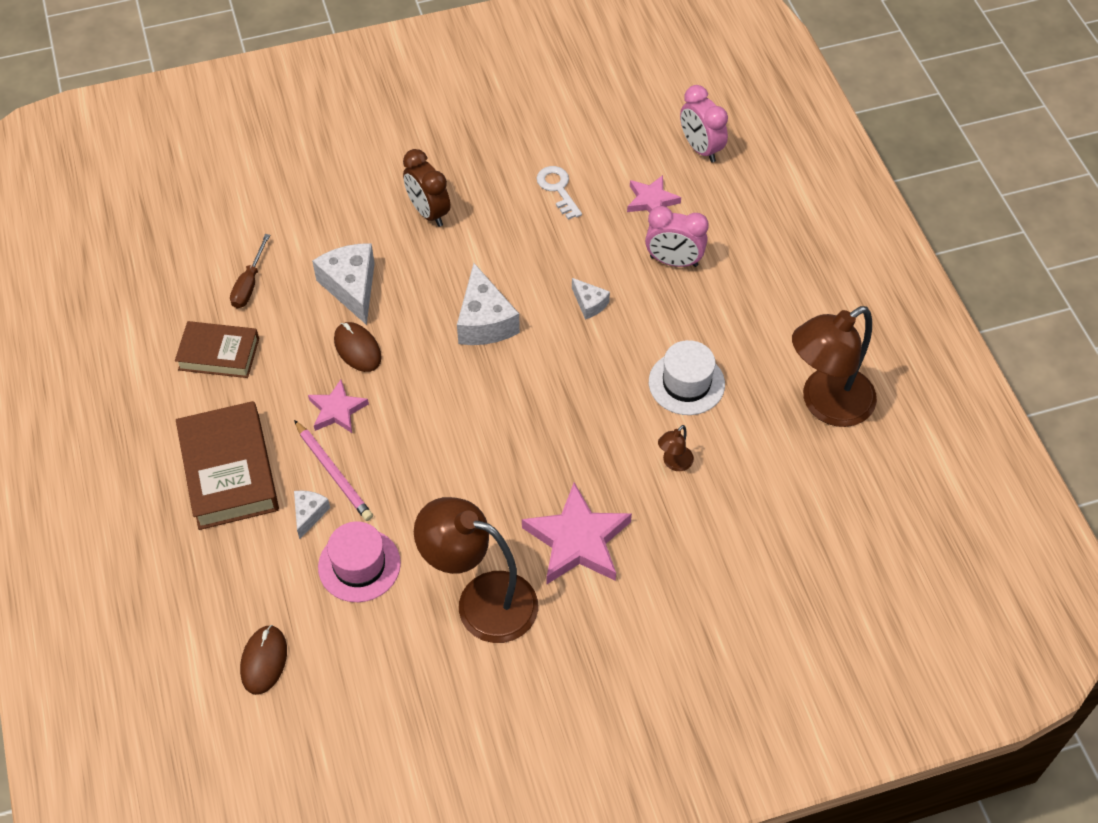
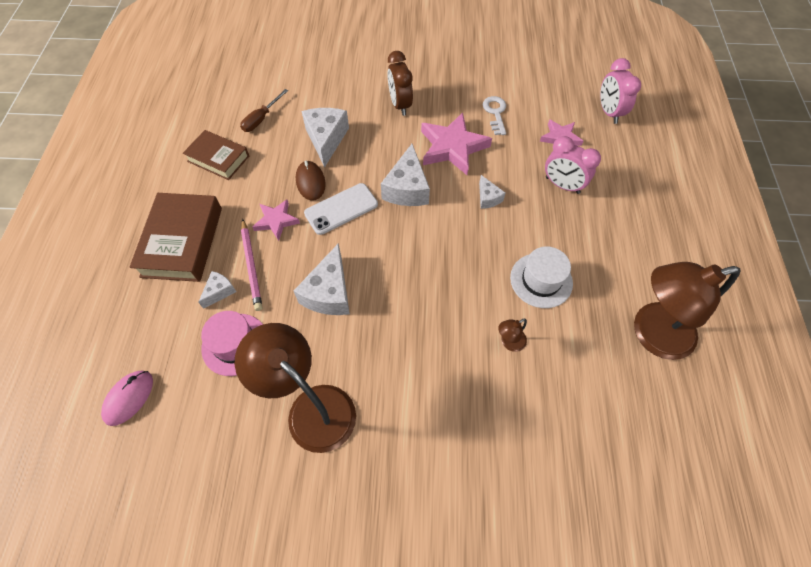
camera: 20 degrees right, 5 degrees up
brown mouse [240,625,287,695] -> pink mouse [101,370,153,426]
pink star [522,482,632,584] -> pink star moved to [421,112,492,175]
none -> white cheese [294,244,350,315]
none -> white phone [304,183,378,235]

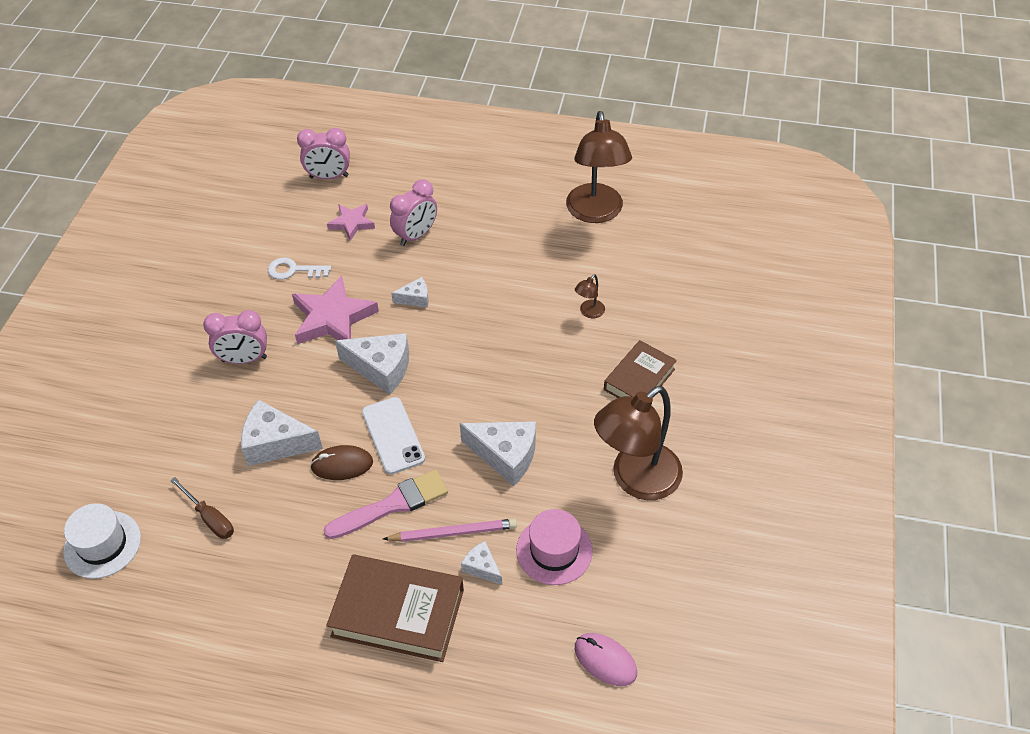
camera: 80 degrees left, 10 degrees down
brown book [183,130,249,180] -> brown book moved to [604,340,677,398]
pink star [252,199,300,241] -> pink brush [323,469,448,539]
brown clock [387,51,413,116] -> pink clock [203,310,267,364]
brown lamp [498,318,527,352] -> brown lamp turned 60 degrees clockwise [575,274,605,318]
white hat [510,246,573,308] -> white hat moved to [63,503,141,579]

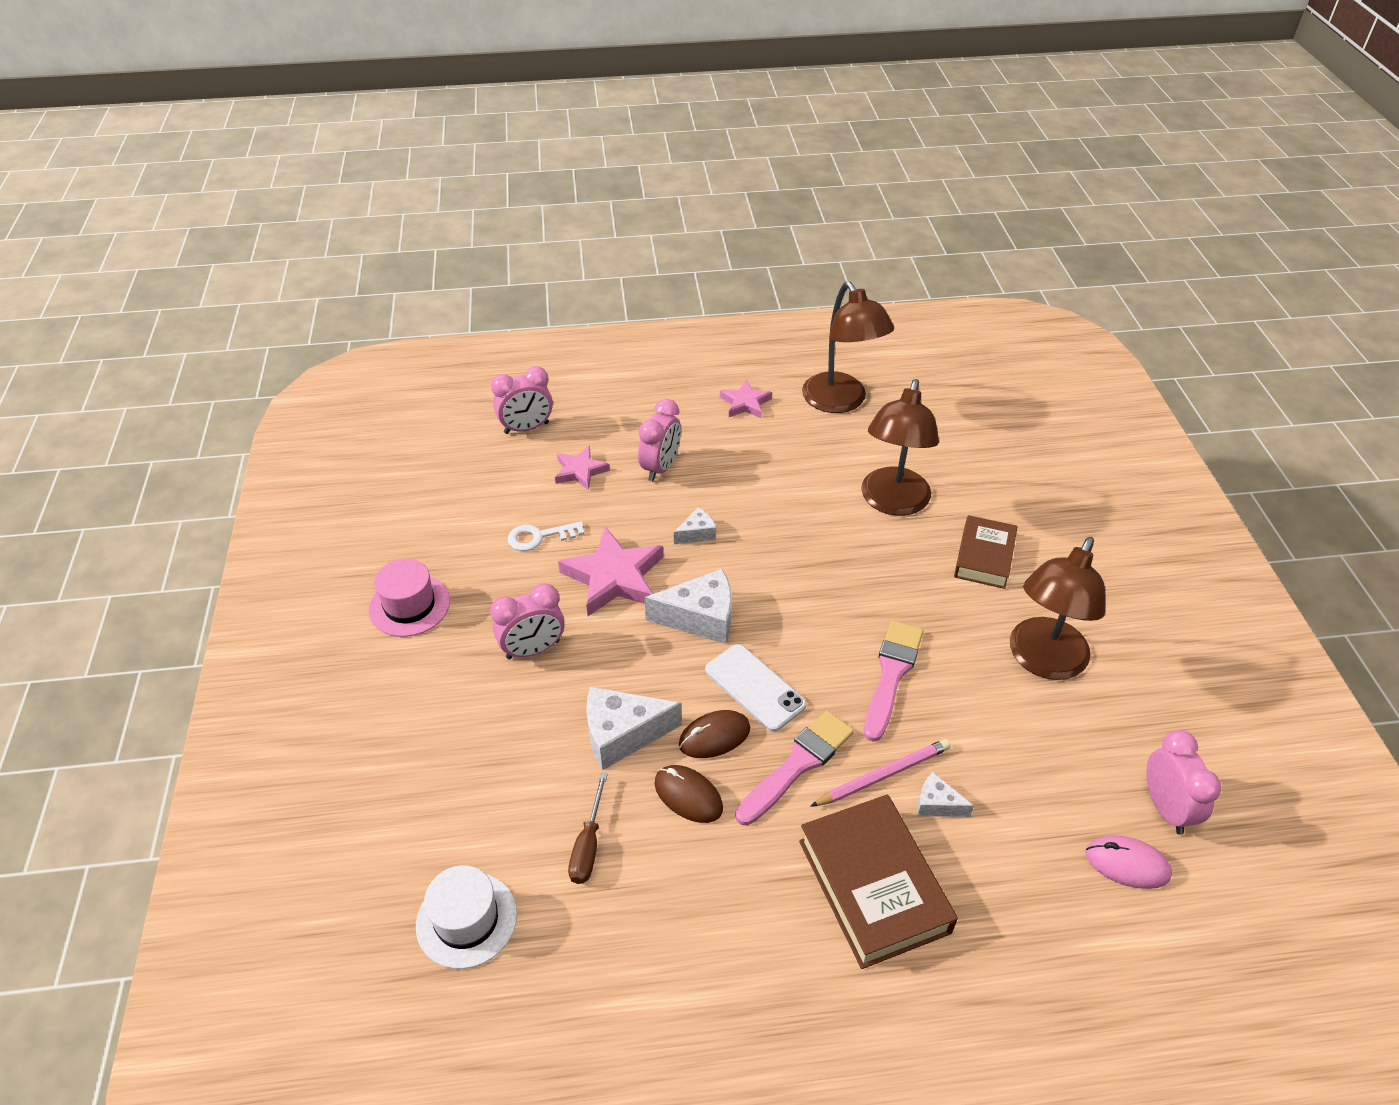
camera: 20 degrees left, 5 degrees down
brown screwdriver [170,477,234,539] -> brown screwdriver turned 75 degrees clockwise [568,773,607,884]
brown book [326,554,464,662] -> brown book turned 75 degrees clockwise [799,794,958,969]
white cheese [460,421,536,486] -> pink brush [864,621,923,742]
pink hat [516,509,593,585] -> pink hat moved to [369,559,450,637]
brown lamp [575,274,605,318] -> brown lamp [861,379,939,516], size x2.47
none -> brown mouse [655,765,723,823]
none -> pink star [720,380,772,419]
none -> pink clock [1146,730,1221,835]

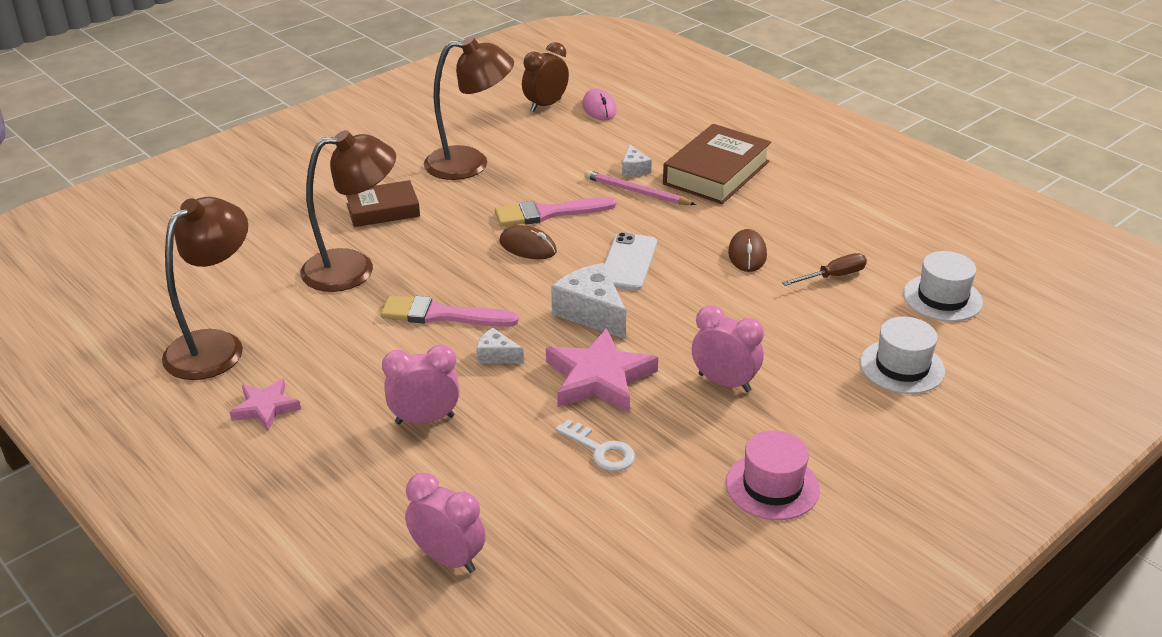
camera: 125 degrees left, 10 degrees down
pink star [555,446,610,491] -> none
white cheese [587,686,682,770] -> none
brown mouse [679,710,750,758] -> brown mouse moved to [500,225,557,259]
pink brush [735,711,854,825] -> pink brush moved to [381,295,519,327]
pink clock [1146,730,1221,835] -> brown clock [522,42,569,112]
none -> white hat [860,317,945,394]

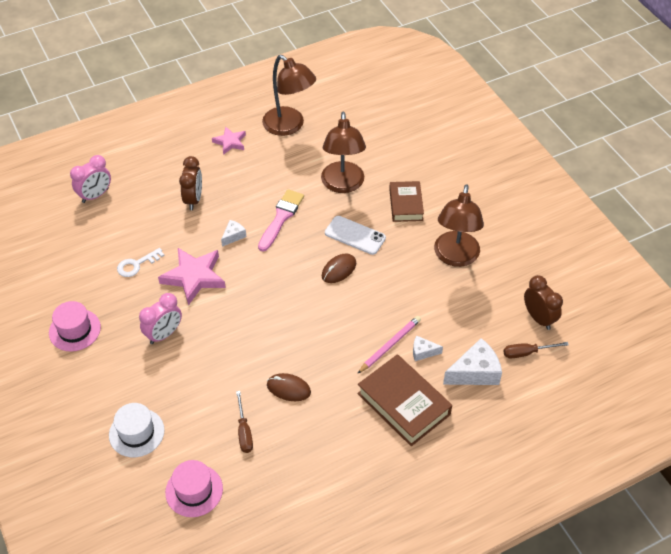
camera: 105 degrees right, 15 degrees up
pink clock [382,345,459,424] -> brown clock [179,156,202,210]
pink brush [495,197,616,226] -> none
white cheese [551,263,626,339] -> white cheese moved to [443,338,502,385]
pink mouse [582,88,617,120] -> brown screwdriver [504,342,569,358]
white phone [604,232,657,291] -> white phone moved to [325,216,386,255]
white hat [903,251,983,322] -> pink hat [165,460,223,517]

